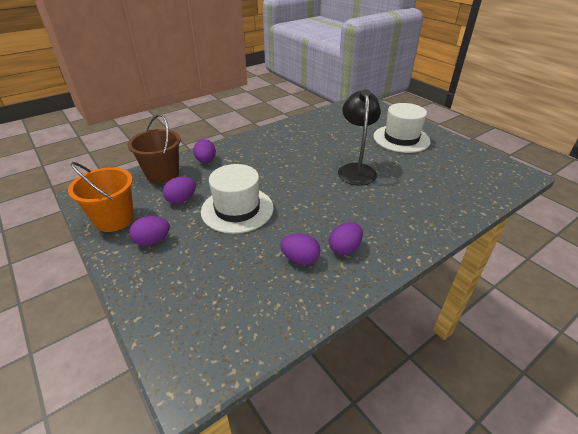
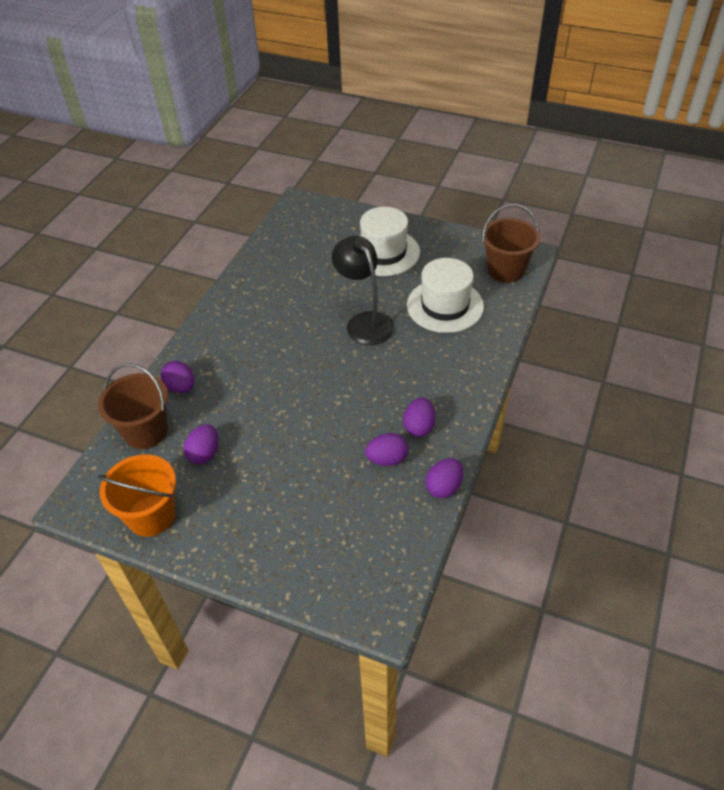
camera: 30 degrees left, 10 degrees up
purple egg [129,216,170,246] -> purple egg moved to [425,458,463,498]
white hat [201,164,274,234] -> white hat moved to [407,258,484,333]
none -> brown bucket [482,204,541,283]

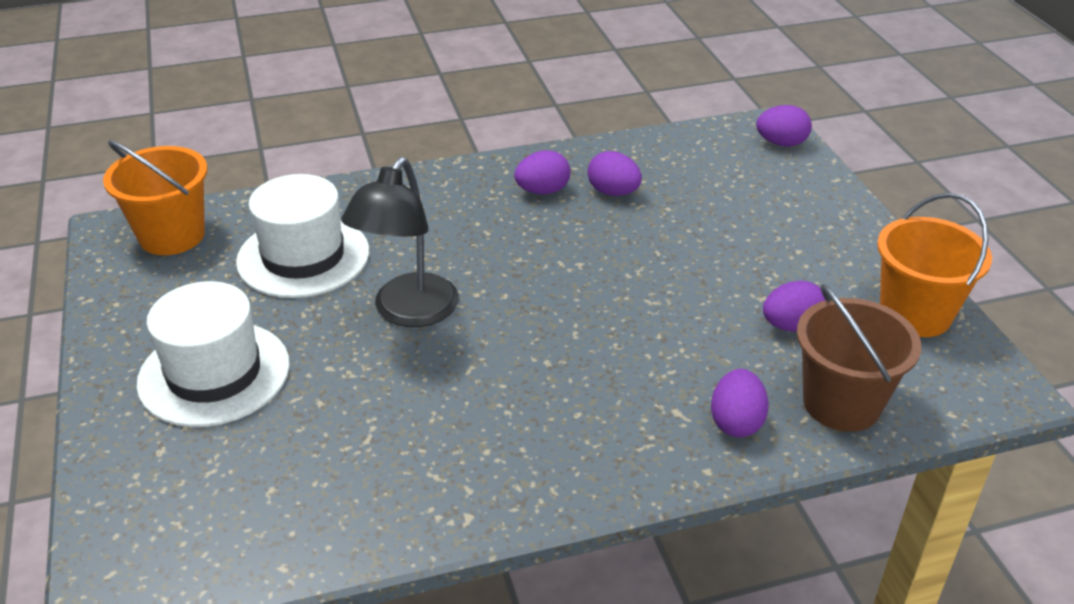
camera: 130 degrees left, 10 degrees down
purple egg [425,458,463,498] -> purple egg moved to [756,105,812,147]
brown bucket [482,204,541,283] -> orange bucket [103,140,208,255]

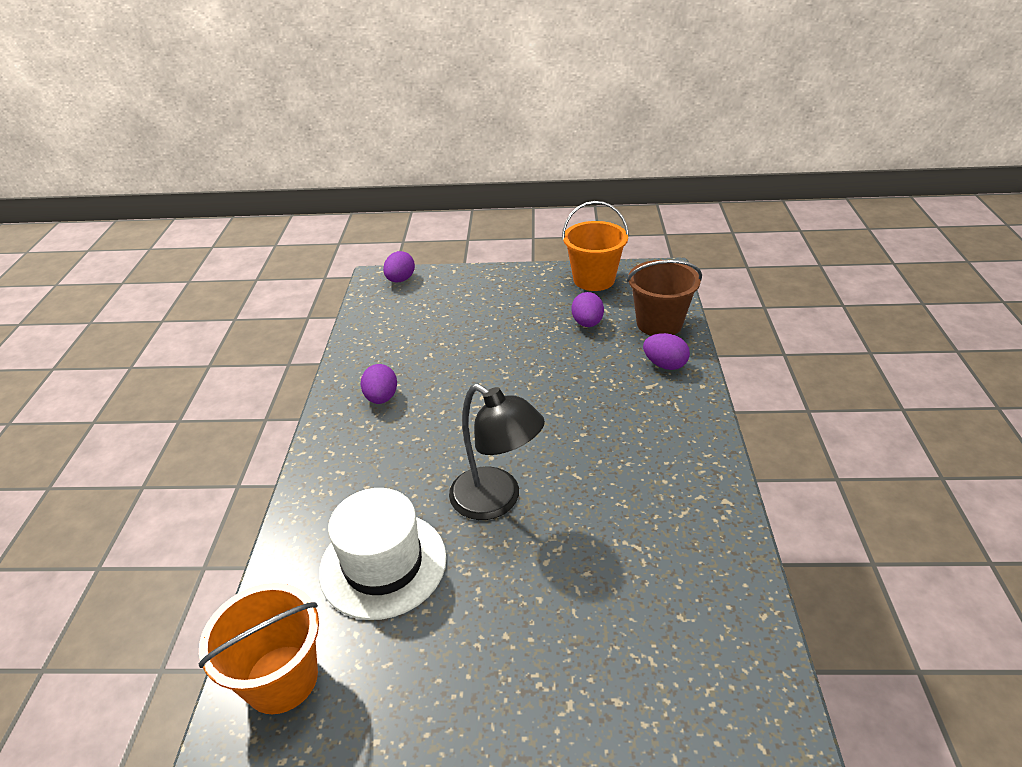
camera: 70 degrees left, 0 degrees up
white hat [137,281,290,427] -> none
purple egg [587,151,642,196] -> none

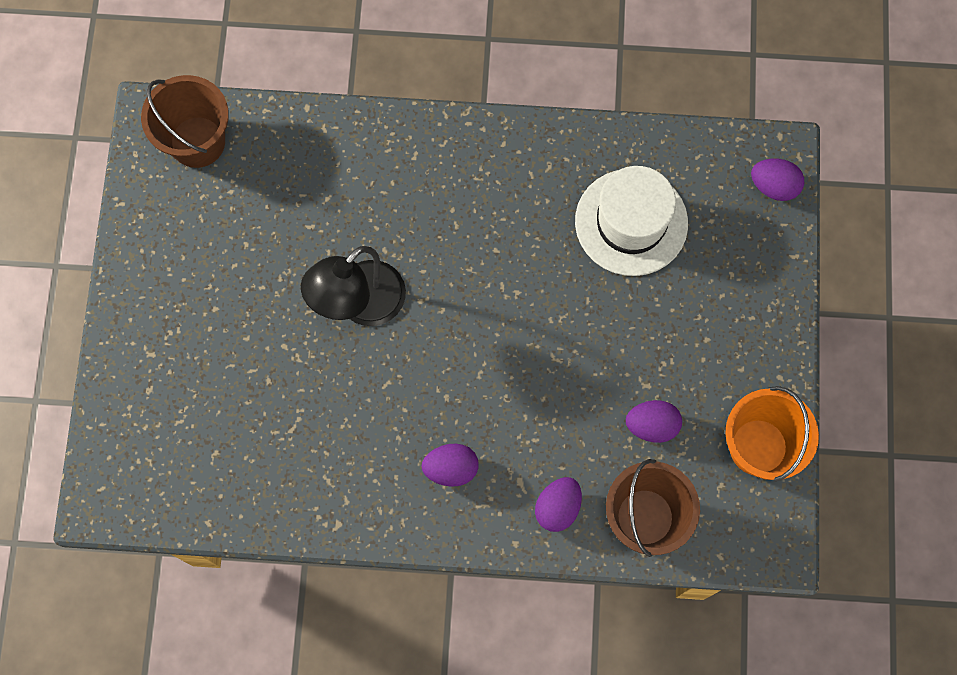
camera: 90 degrees right, 35 degrees up
orange bucket [199,583,319,714] -> brown bucket [141,75,229,168]
white hat [319,488,447,620] -> white hat moved to [575,166,688,276]
purple egg [361,364,397,404] -> purple egg moved to [421,443,479,487]

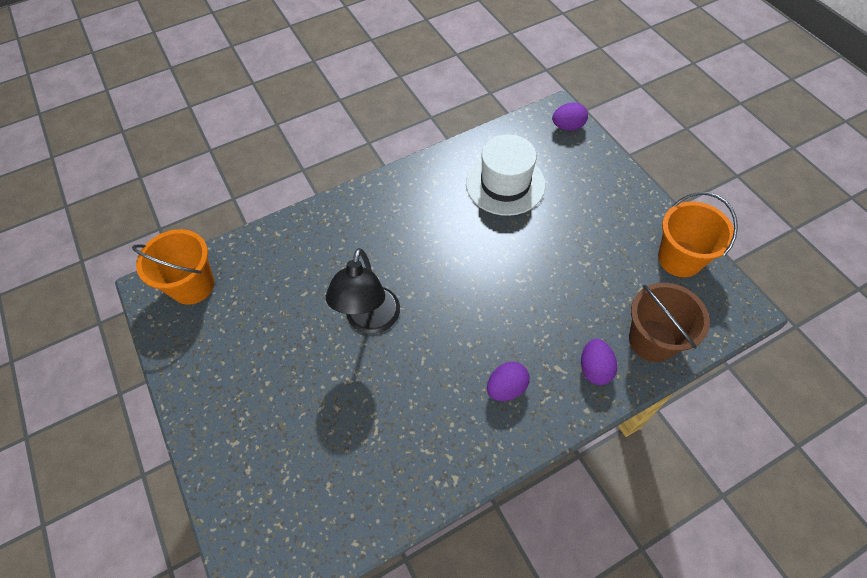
camera: 30 degrees left, 15 degrees down
brown bucket [141,75,229,168] -> orange bucket [132,229,215,305]
purple egg [626,400,682,443] -> none

